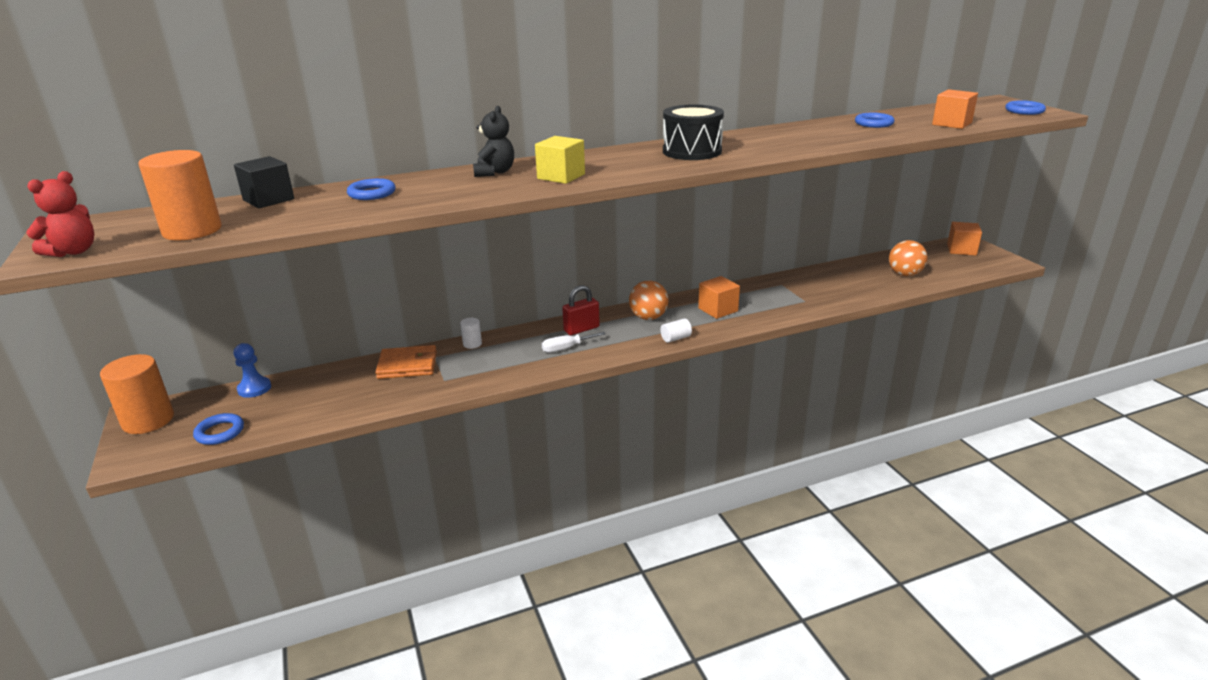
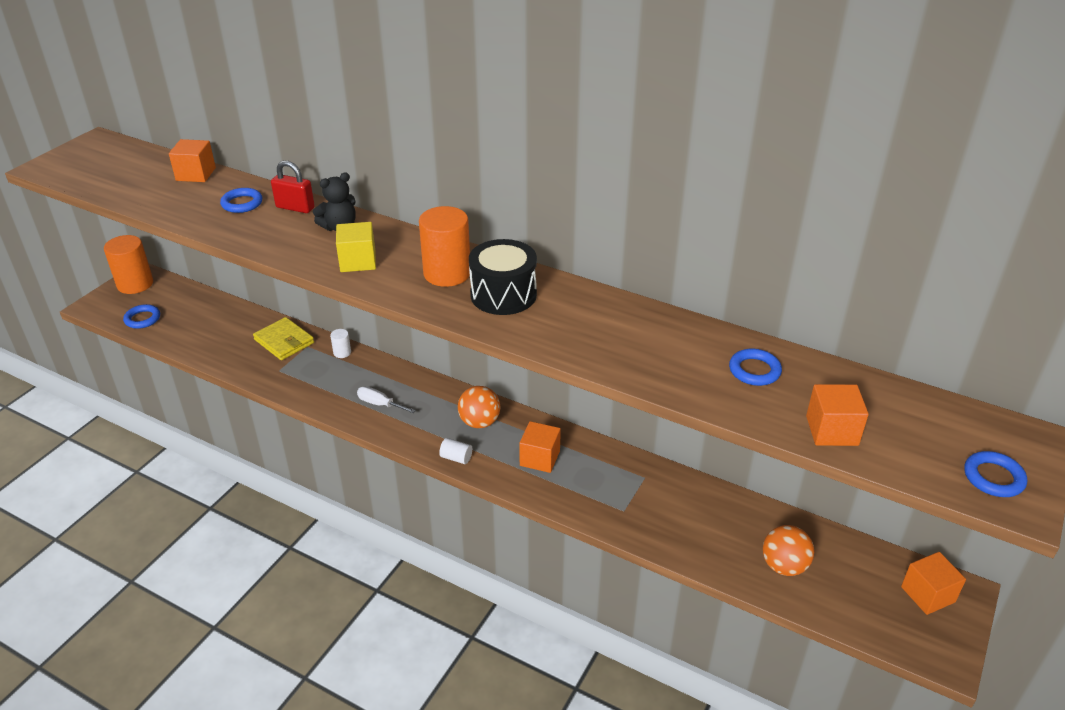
camera: 50 degrees right, 10 degrees up
red teddy bear [27,171,94,257] -> none
orange cylinder [138,150,222,240] -> orange cylinder moved to [419,206,470,287]
black cube [234,156,294,208] -> orange cube [169,139,216,182]
blue pawn [234,343,271,398] -> none
orange wallet [375,345,437,379] -> yellow wallet [253,317,314,360]
red padlock [562,285,600,335] -> red padlock moved to [271,160,315,213]

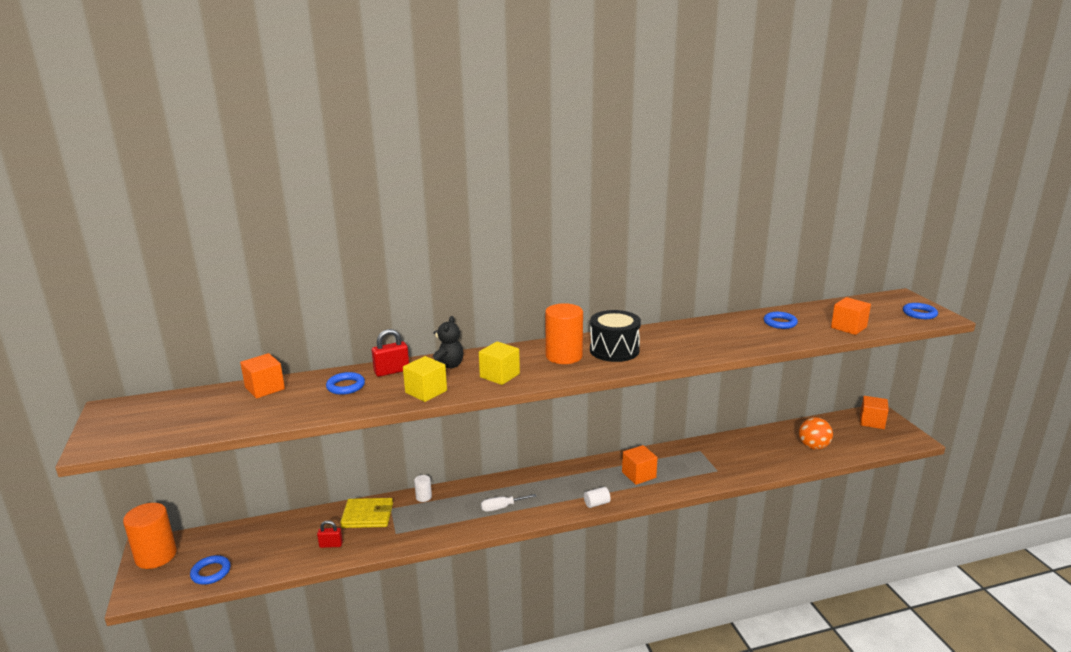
camera: 45 degrees left, 15 degrees down
orange ball [458,386,500,428] -> none
none -> red padlock [317,520,343,548]
none -> yellow cube [403,356,447,402]

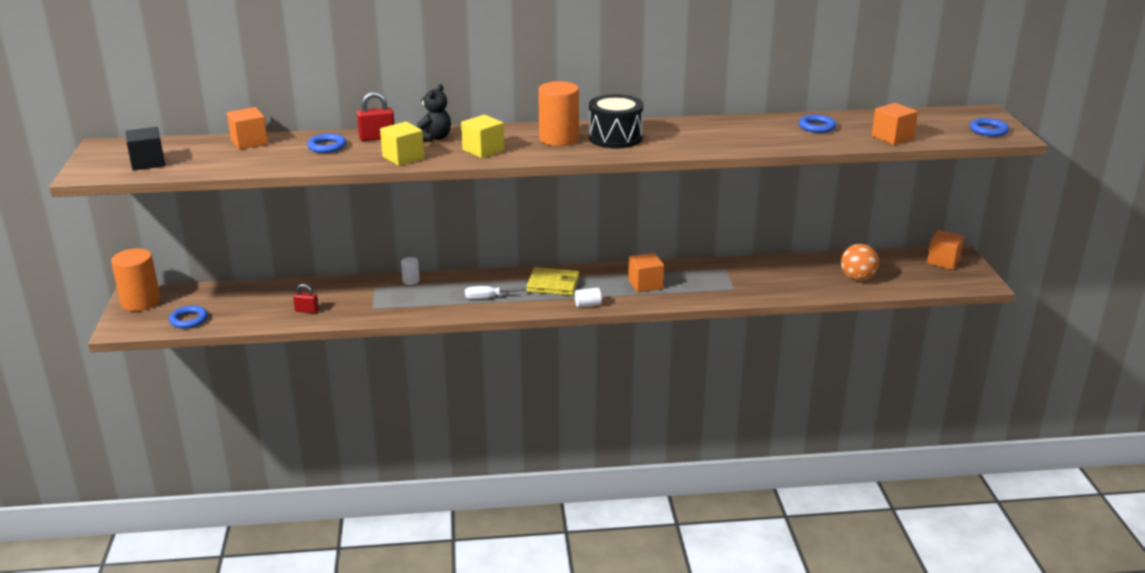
camera: 10 degrees right, 5 degrees up
yellow wallet [340,498,393,528] -> yellow wallet moved to [527,267,579,296]
none -> black cube [125,127,165,171]

